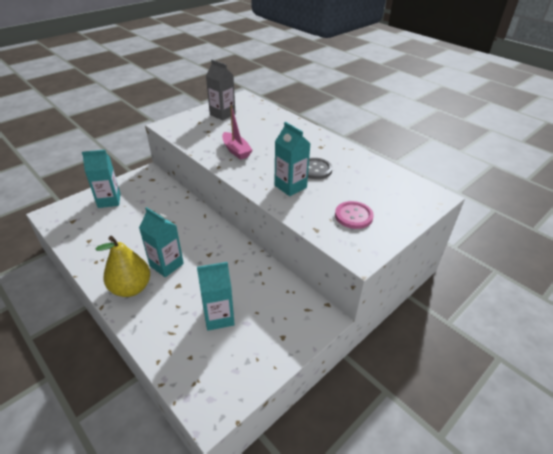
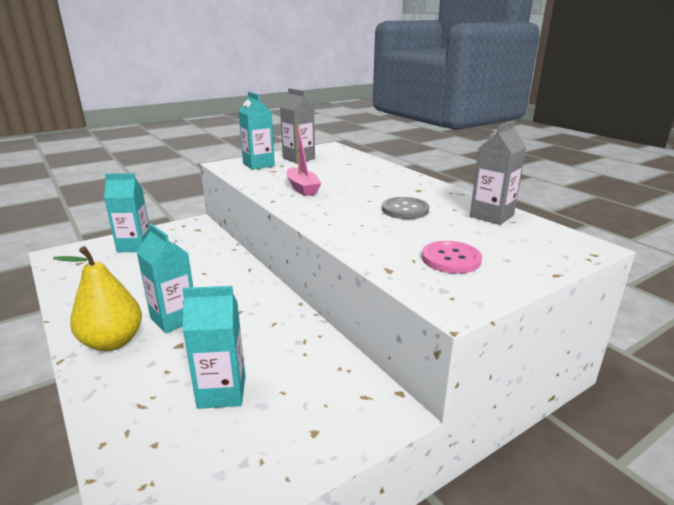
camera: 10 degrees right, 15 degrees down
turquoise carton [274,122,311,196] -> turquoise carton moved to [238,92,275,170]
none -> grey carton [470,121,526,225]

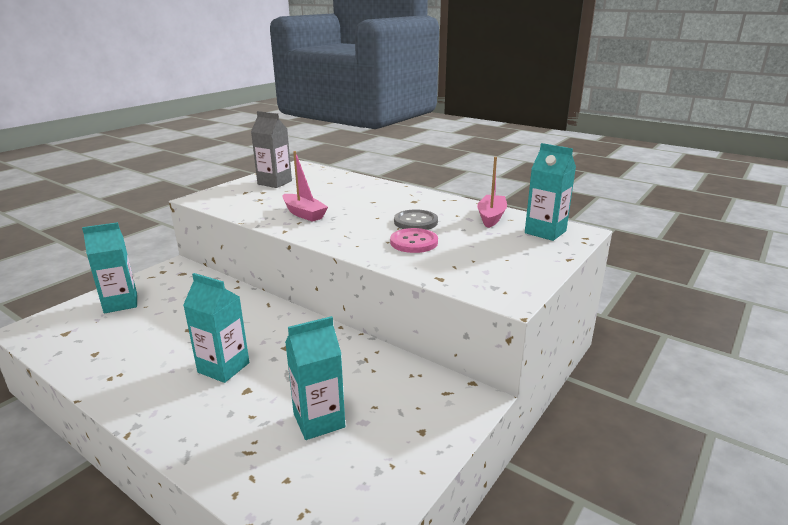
camera: 20 degrees left, 0 degrees up
yellow pear [53,246,142,351] -> none
turquoise carton [238,92,275,170] -> turquoise carton moved to [525,143,576,241]
pink button [422,241,482,274] -> pink button moved to [390,228,438,253]
grey carton [470,121,526,225] -> pink boat [477,157,507,228]

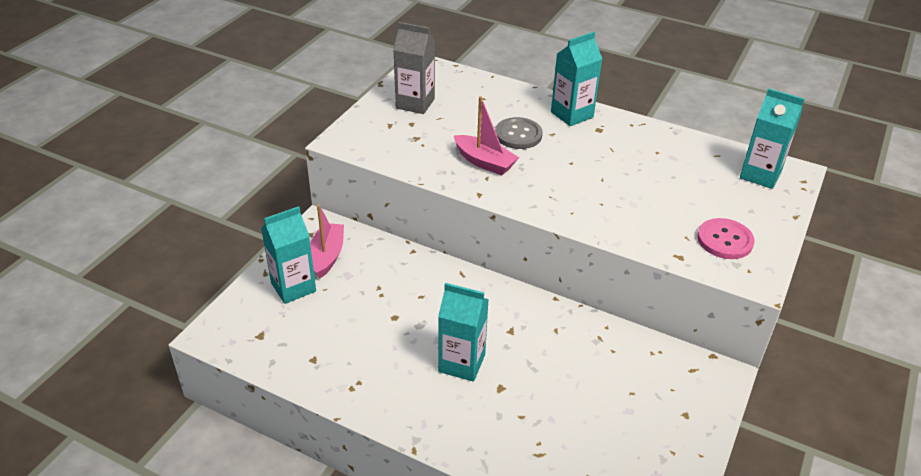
camera: 10 degrees left, 15 degrees up
turquoise carton [285,316,345,440] -> turquoise carton moved to [551,32,602,126]
pink button [390,228,438,253] -> pink button moved to [697,218,755,259]
grey button [394,209,438,230] -> grey button moved to [495,117,543,149]
pink boat [477,157,507,228] -> pink boat moved to [310,205,344,279]

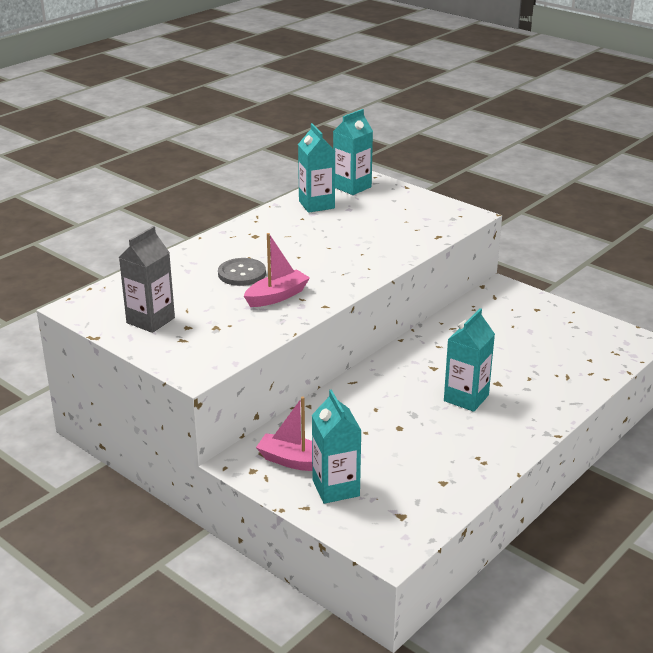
camera: 75 degrees left, 10 degrees down
turquoise carton [551,32,602,126] -> turquoise carton moved to [298,123,335,213]
pink button [697,218,755,259] -> none

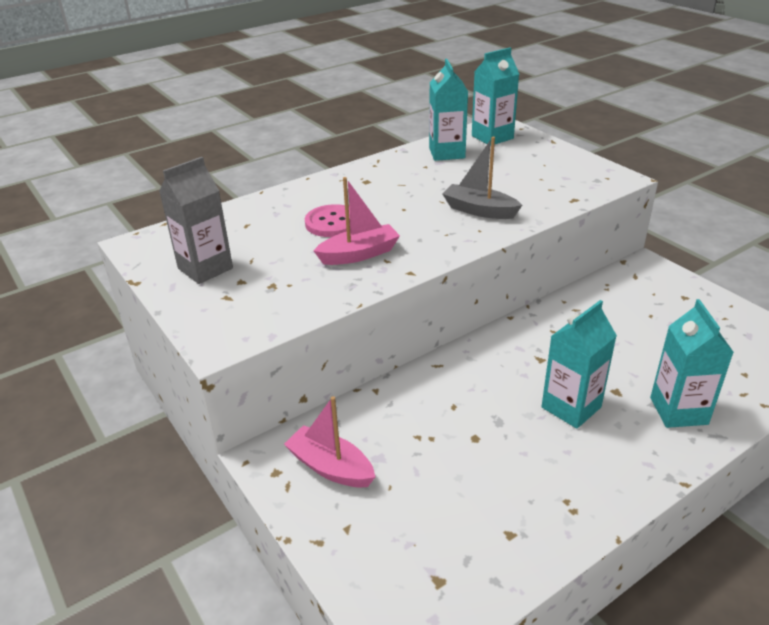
camera: 15 degrees right, 5 degrees up
grey button [218,258,266,286] -> pink button [305,204,351,237]
turquoise carton [312,389,362,504] -> turquoise carton moved to [650,299,734,428]
none -> grey boat [443,137,522,219]

